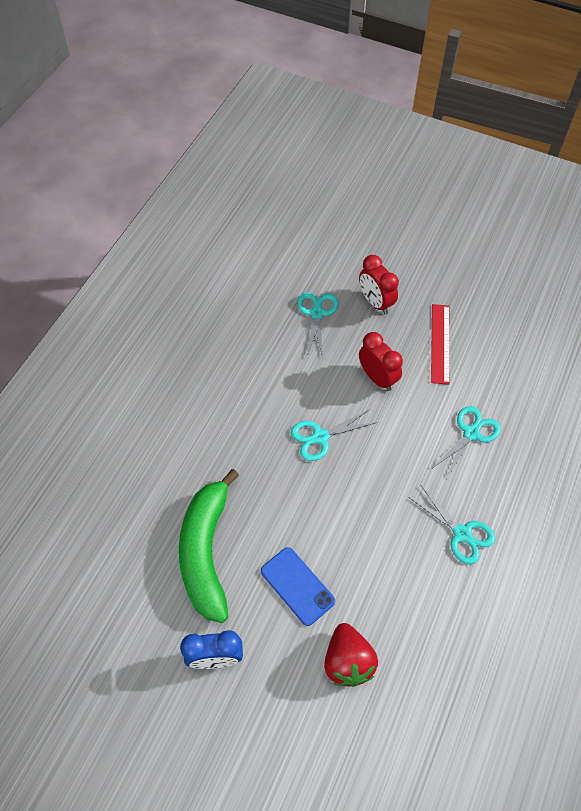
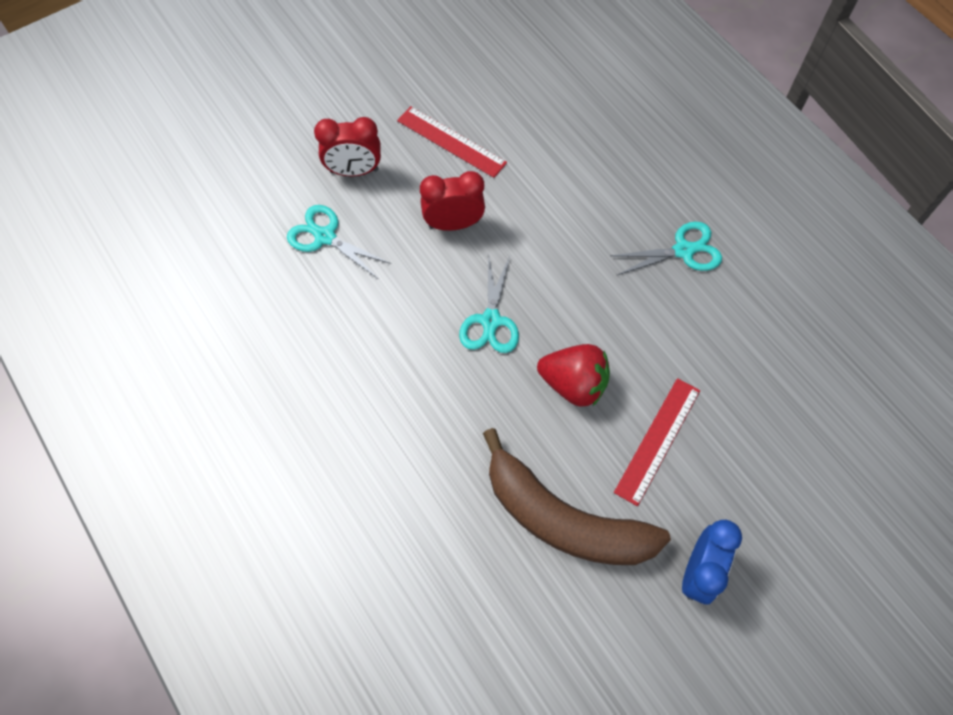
camera: 60 degrees left, 5 degrees up
green banana [179,469,239,623] -> brown banana [483,428,671,565]
blue phone [261,547,335,626] -> red ruler [614,378,700,506]
red strawberry [324,623,378,687] -> red strawberry moved to [537,344,610,407]
turquoise scissors [433,406,501,479] -> none

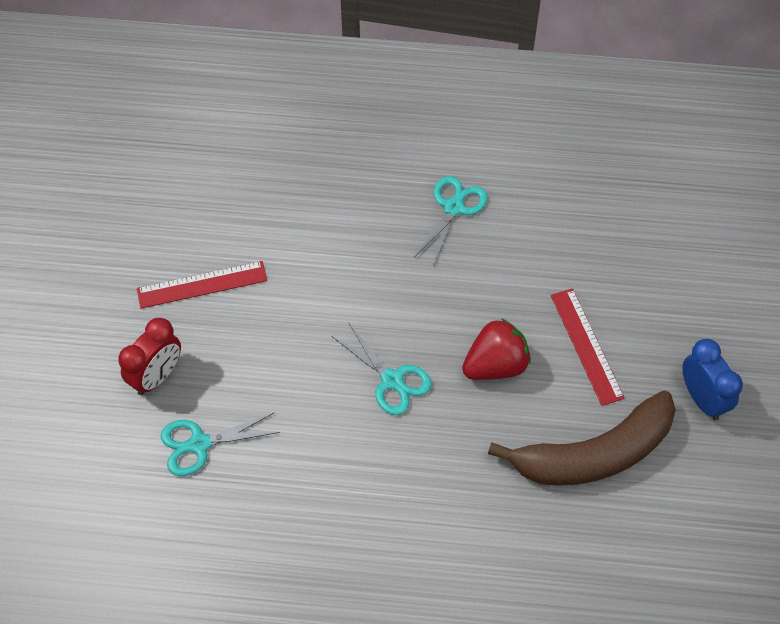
camera: 50 degrees left, 5 degrees down
red clock [420,171,485,231] -> none

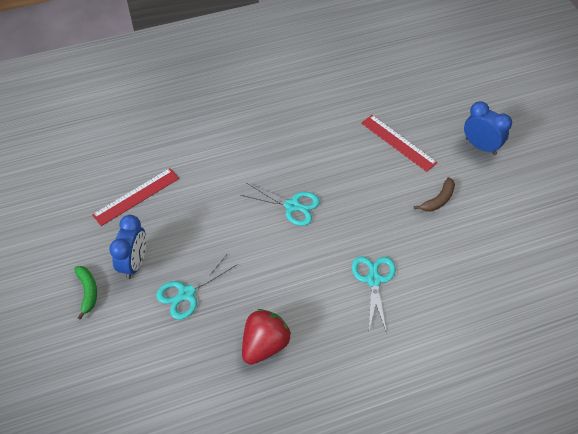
camera: 25 degrees left, 5 degrees down
red clock [119,318,181,395] -> blue clock [109,215,146,279]
turquoise scissors [415,176,488,264] -> turquoise scissors moved to [352,257,396,333]
red strawberry [462,318,531,380] -> red strawberry moved to [242,309,291,364]
brown banana [488,390,676,486] -> brown banana [414,177,455,212], size x0.42
none -> green banana [74,266,97,320]

